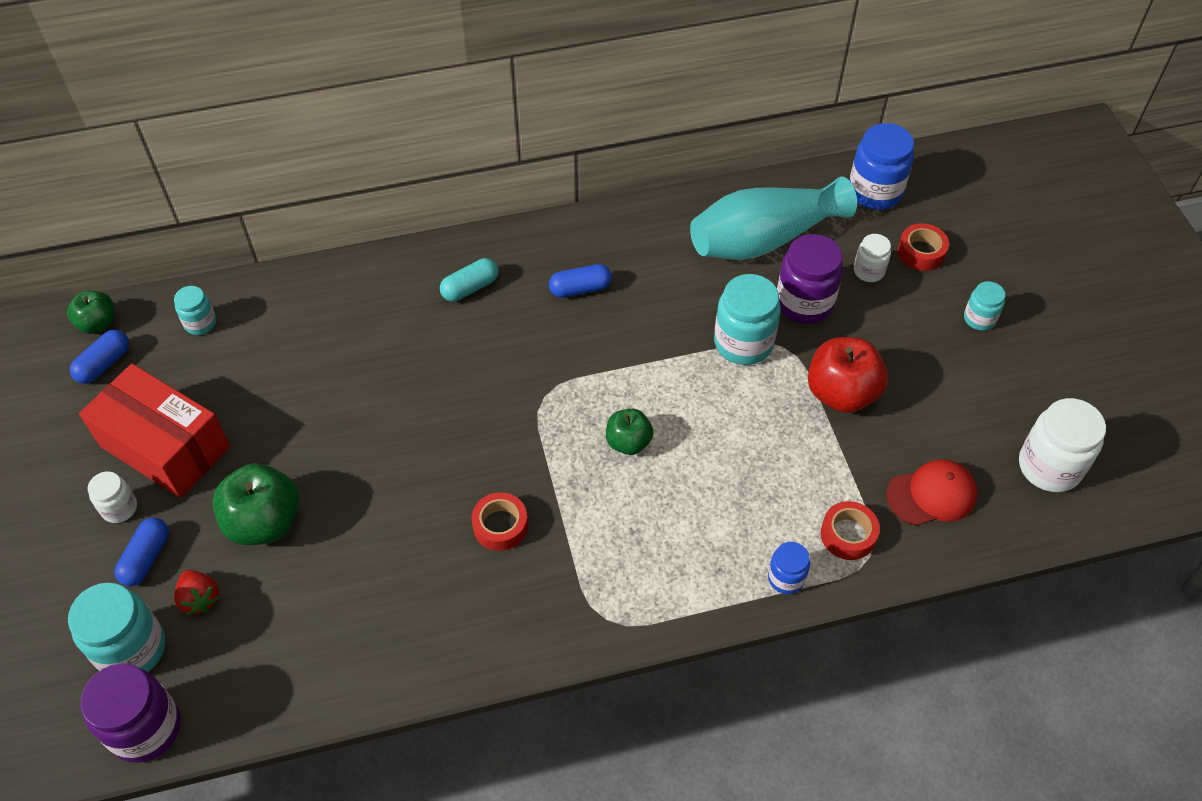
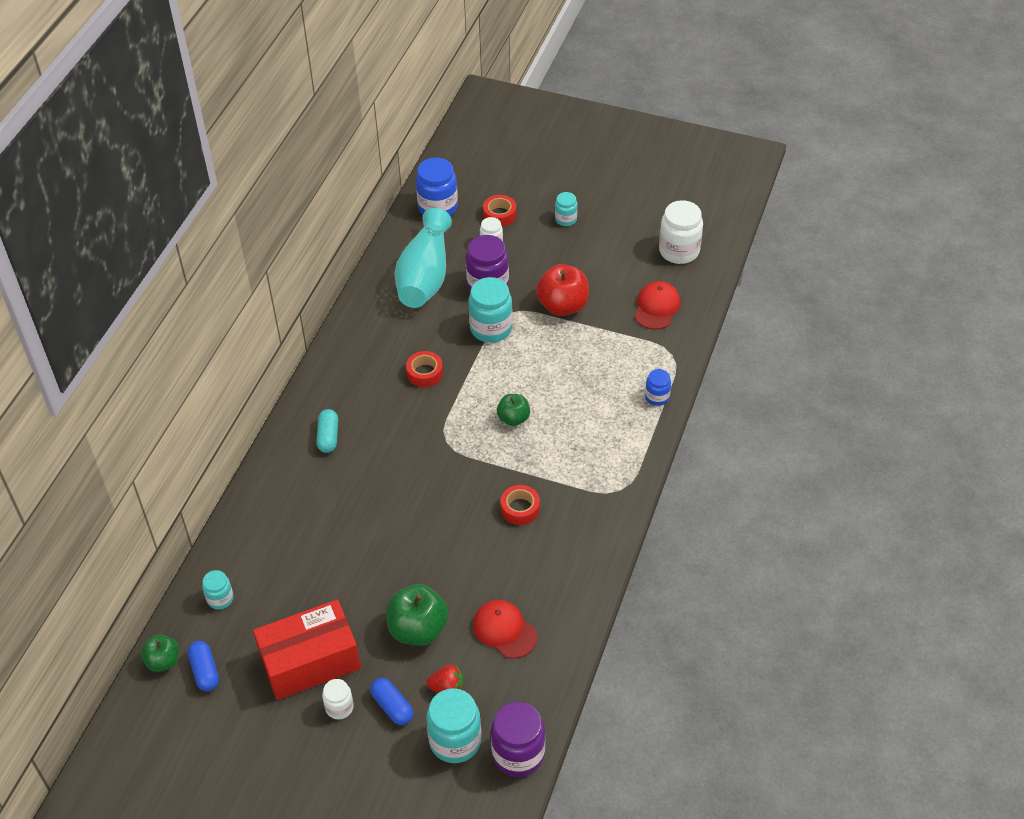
camera: 55 degrees left, 5 degrees down
blue capsule [549,264,612,298] -> none
red tape [821,501,880,560] -> red tape moved to [406,351,443,387]
none -> red cap [473,600,538,659]

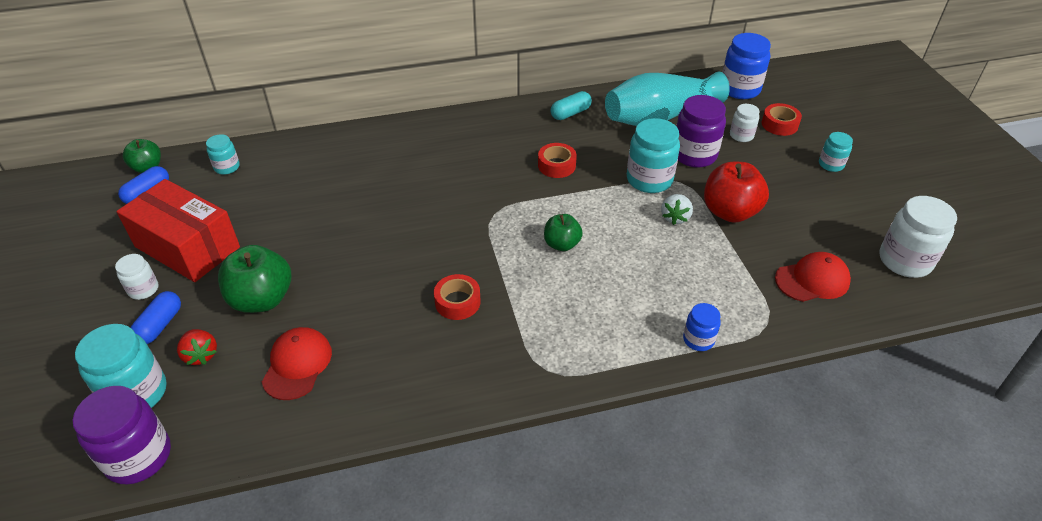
camera: 55 degrees right, 5 degrees down
turquoise capsule [316,409,338,453] -> turquoise capsule moved to [550,91,592,120]
none -> white strawberry [661,194,693,225]

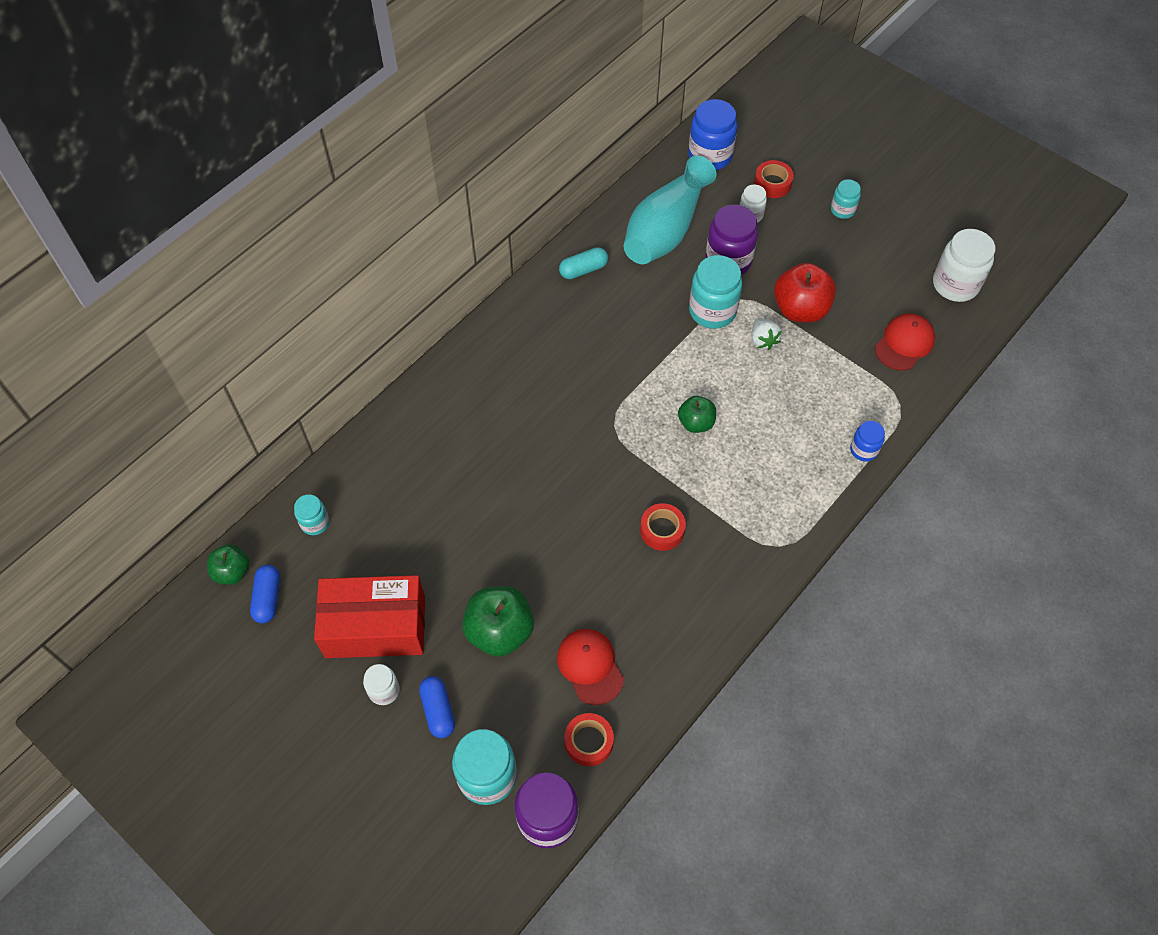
camera: 35 degrees left, 15 degrees up
red strawberry [177,329,217,365] -> none
red tape [538,143,577,178] -> red tape moved to [565,713,614,766]
turquoise capsule [550,91,592,120] -> turquoise capsule turned 45 degrees clockwise [559,247,608,279]

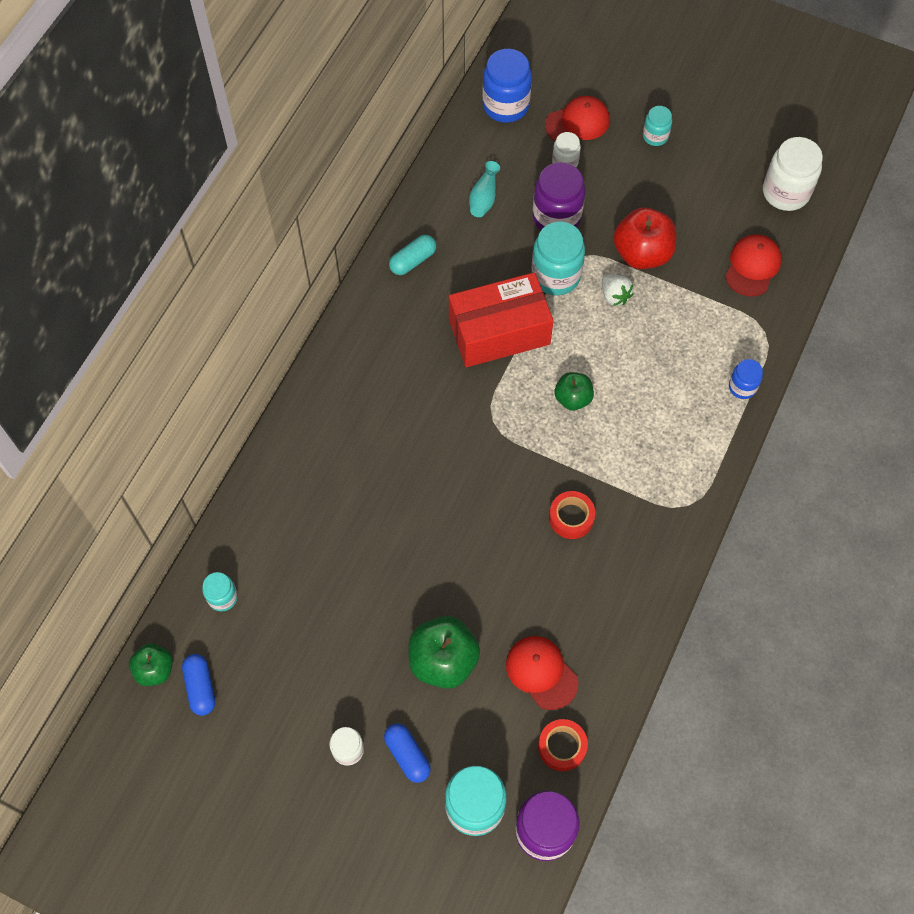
camera: 15 degrees left, 5 degrees up
red box [314,575,425,658] -> red box moved to [449,272,554,367]
turquoise vase [624,156,716,264] -> turquoise vase [469,161,500,217], size x0.43
red tape [754,160,794,198] -> red cap [545,96,610,141]

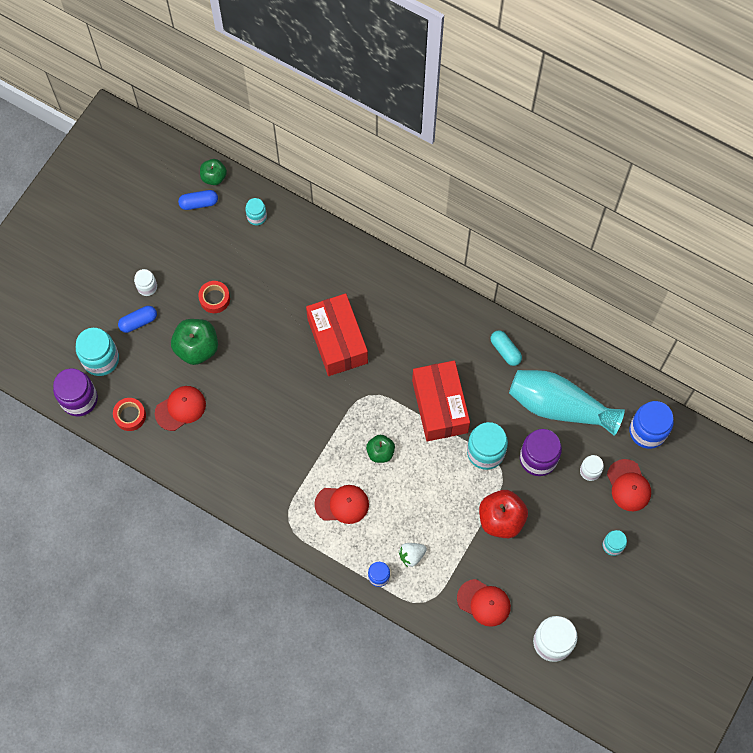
camera: 95 degrees right, 5 degrees up
turquoise vase [469,161,500,217] -> turquoise vase [509,370,625,436], size x2.31
red tape [549,491,595,539] -> red tape moved to [198,281,230,313]
white strawberry [602,274,633,306] -> white strawberry moved to [399,543,427,567]
none -> red box [306,293,368,376]
none -> red cap [314,485,369,524]

